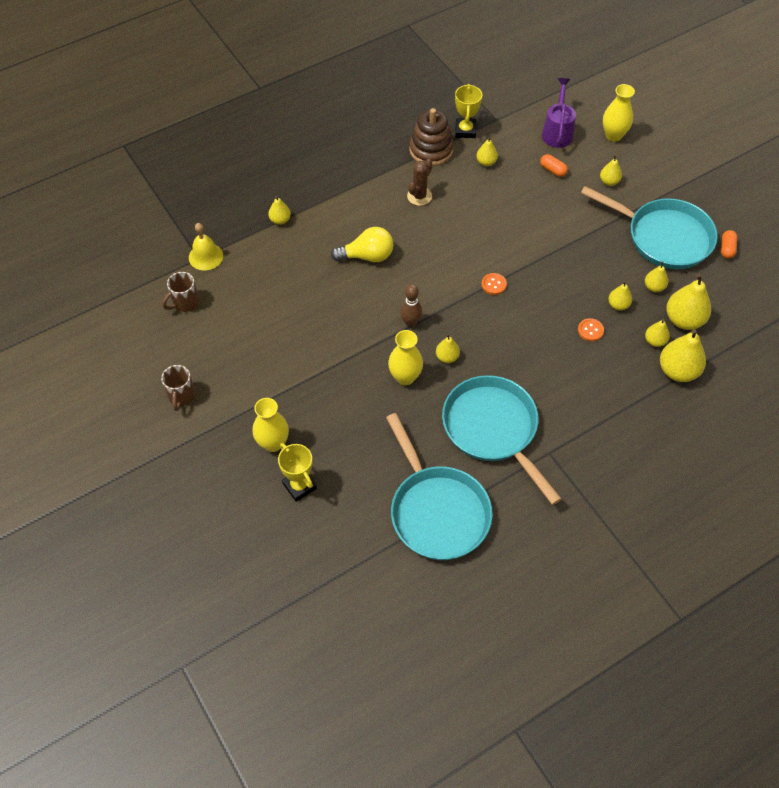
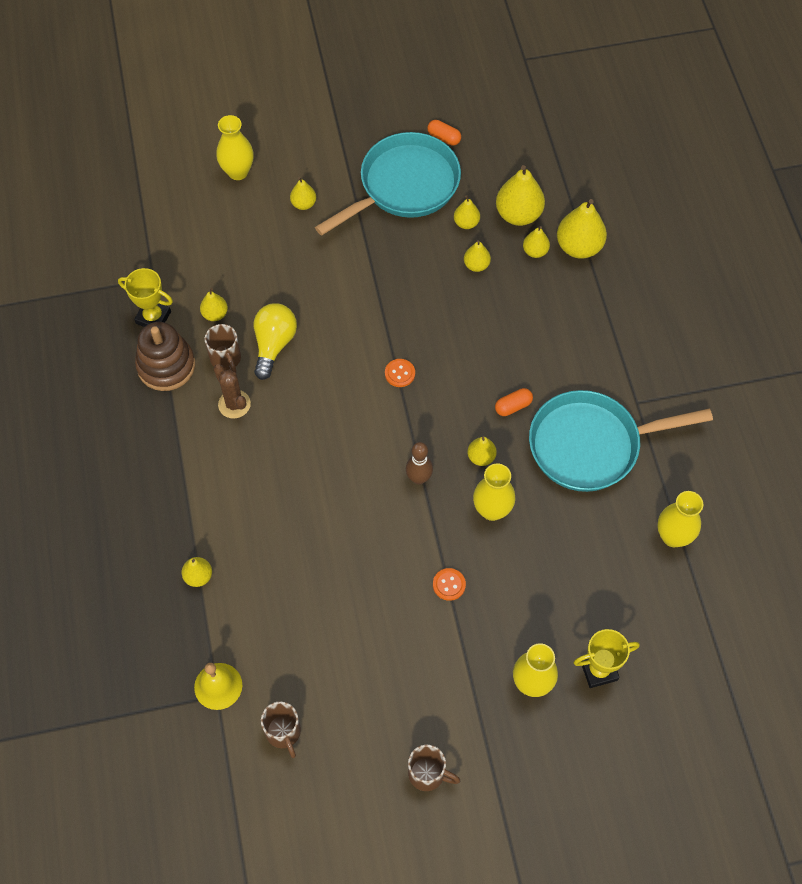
camera: 70 degrees left, 5 degrees up
yellow light bulb [331,227,393,262] -> yellow light bulb moved to [254,303,297,380]
turquoise pan [386,413,493,560] -> yellow vase [658,491,703,547]
orange capsule [540,154,568,177] -> orange capsule moved to [495,388,533,416]
purple watering can [542,78,576,148] -> none
orange button [578,318,604,341] -> orange button moved to [433,568,466,601]
none -> brown mug [205,324,241,372]

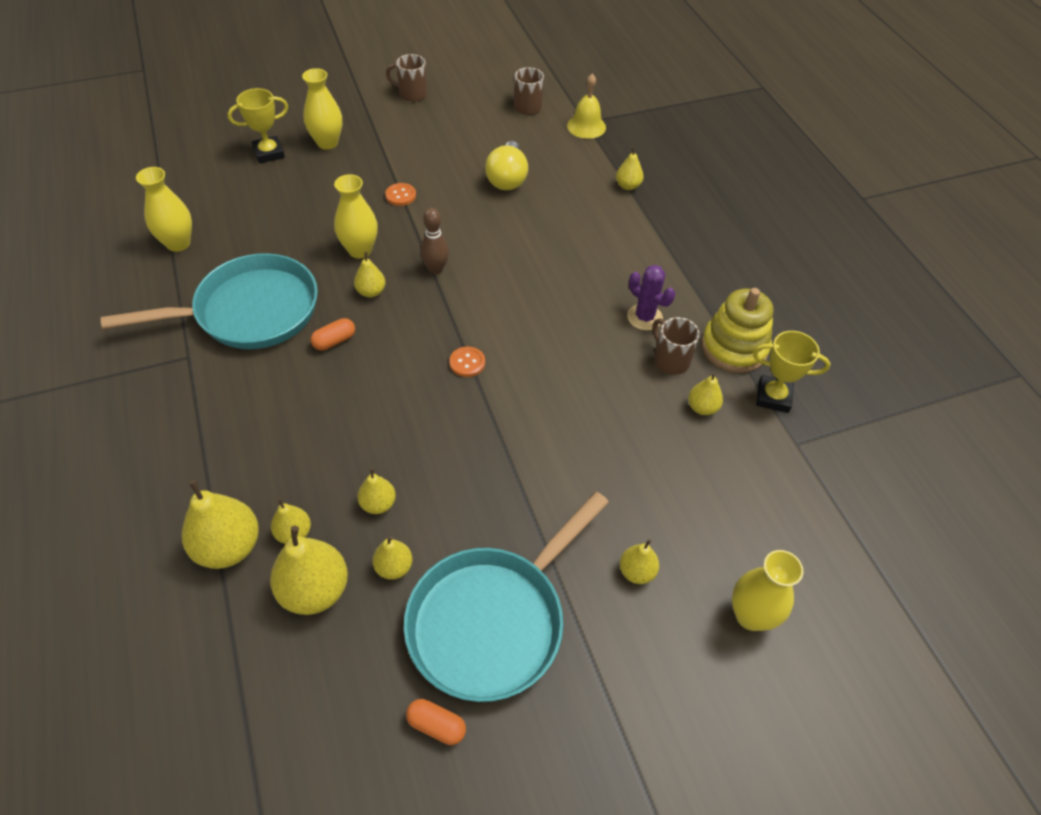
camera: 170 degrees right, 10 degrees down
brown stacking toy [135,322,195,391] -> yellow stacking toy [701,288,773,373]
brown cactus [213,364,251,418] -> purple cactus [627,265,675,331]
yellow light bulb [254,303,297,380] -> yellow light bulb moved to [485,141,528,190]

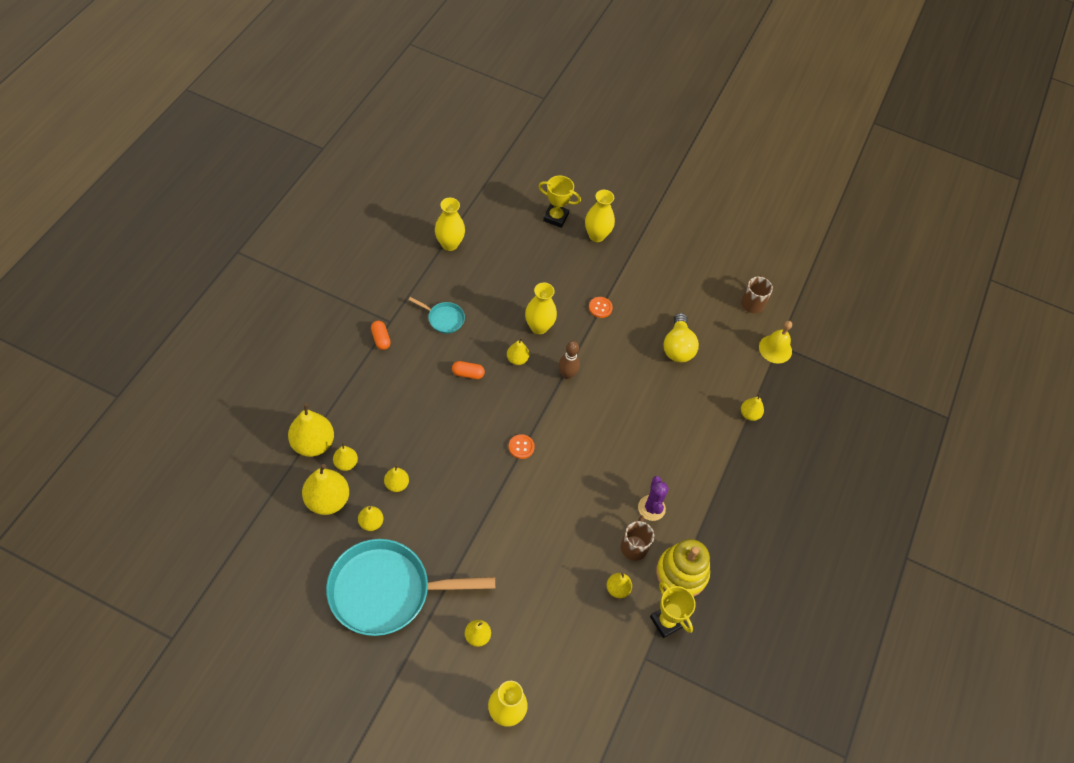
camera: 40 degrees right, 5 degrees up
turquoise pan [101,253,318,349] -> turquoise pan [409,297,465,334], size x0.43
brown mug [386,54,427,102] -> none
orange capsule [406,699,466,745] -> orange capsule moved to [371,321,391,350]
yellow light bulb [485,141,528,190] -> yellow light bulb turned 45 degrees counterclockwise [663,313,699,363]

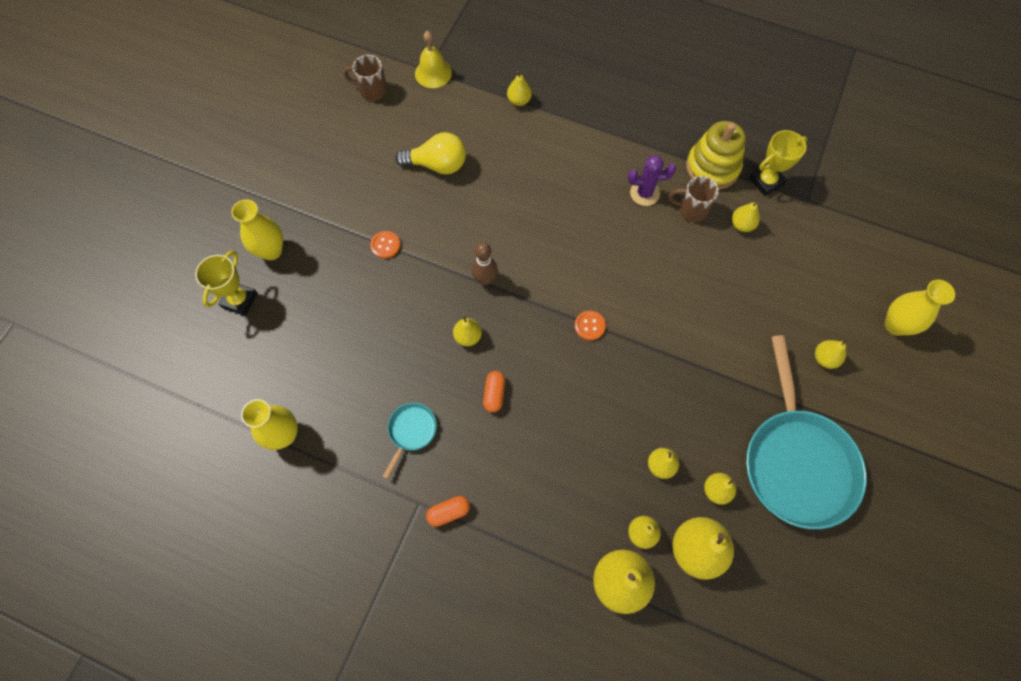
camera: 85 degrees left, 10 degrees up
yellow vase [525,283,557,334] -> none

